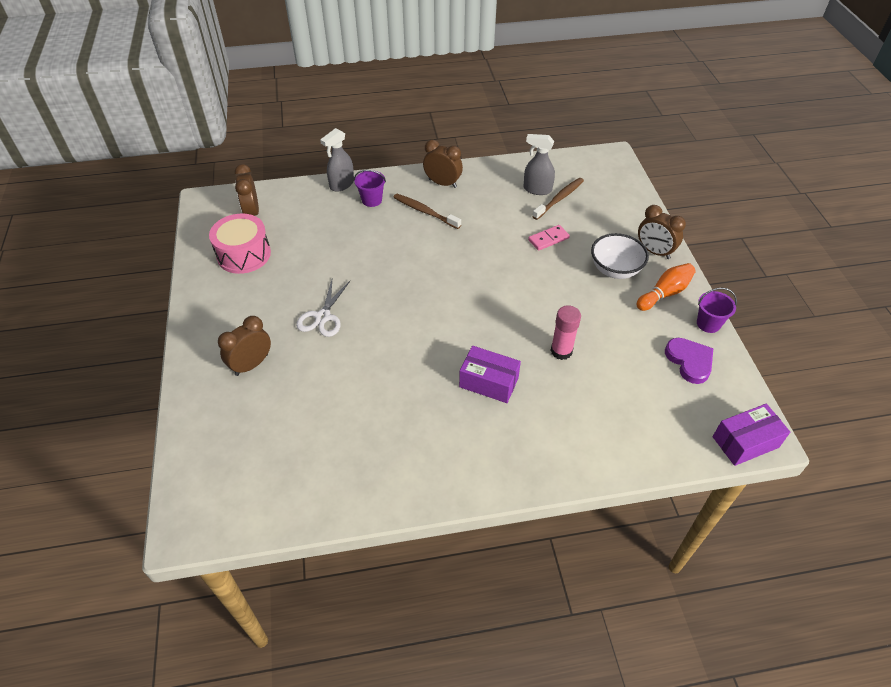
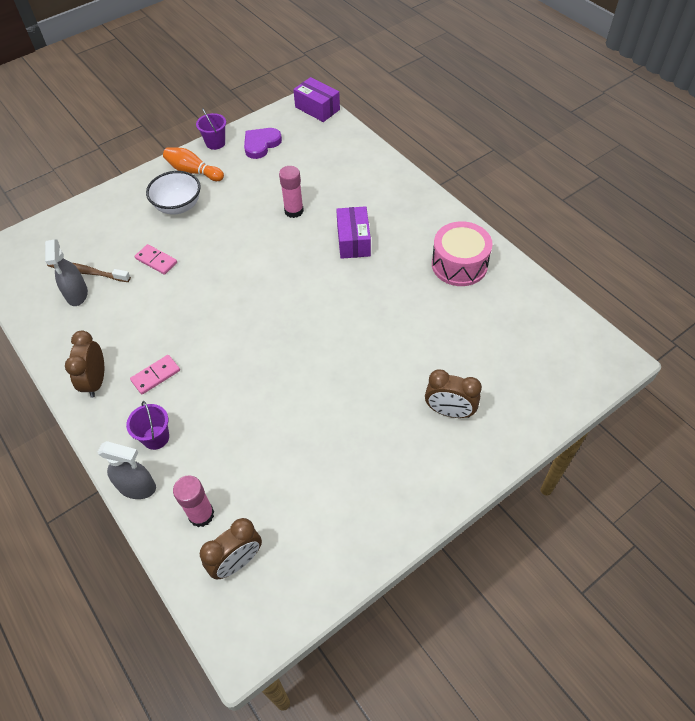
camera: 115 degrees left, 5 degrees up
pink drum [209,214,271,274] -> pink drum moved to [432,221,493,286]
white scissors [296,280,351,337] -> none
brown toothbrush [393,194,461,229] -> pink domino [130,355,180,394]
brown clock [638,205,686,259] -> none
none -> pink glue stick [173,475,214,527]

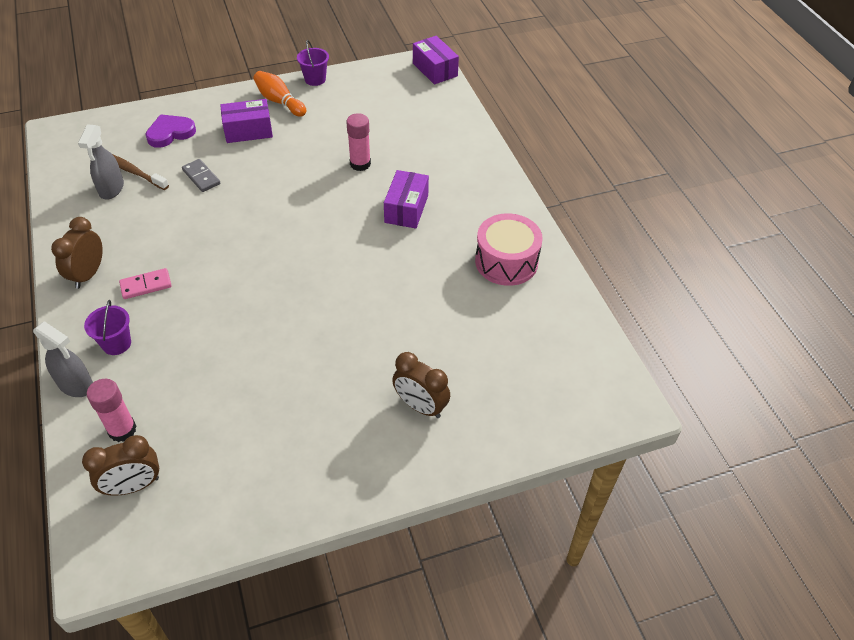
camera: 15 degrees right, 5 degrees down
pink domino [135,244,177,275] -> grey domino [182,159,220,192]
white bowl [146,171,201,214] -> purple box [220,99,273,143]
purple heart [244,128,282,159] -> purple heart moved to [145,114,196,148]

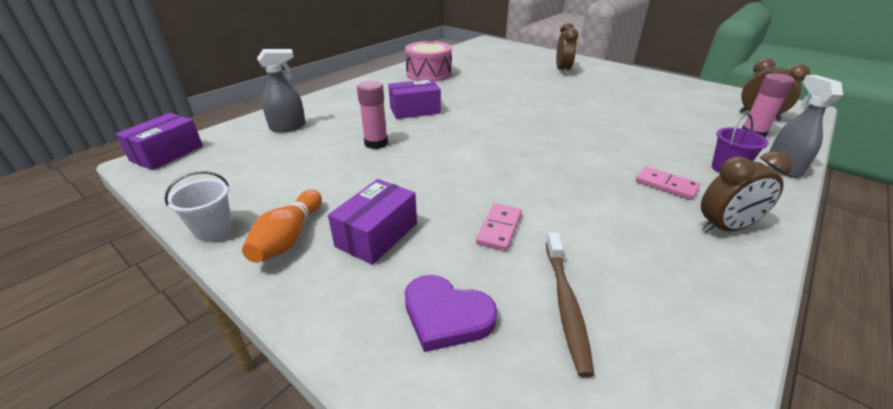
camera: 120 degrees left, 15 degrees down
grey spray bottle [78,124,124,200] -> grey spray bottle moved to [257,49,306,132]
grey domino [182,159,220,192] -> pink domino [476,203,522,251]
purple box [220,99,273,143] -> purple box turned 75 degrees clockwise [328,179,417,265]
purple bucket [297,40,329,86] -> white bucket [164,171,232,241]

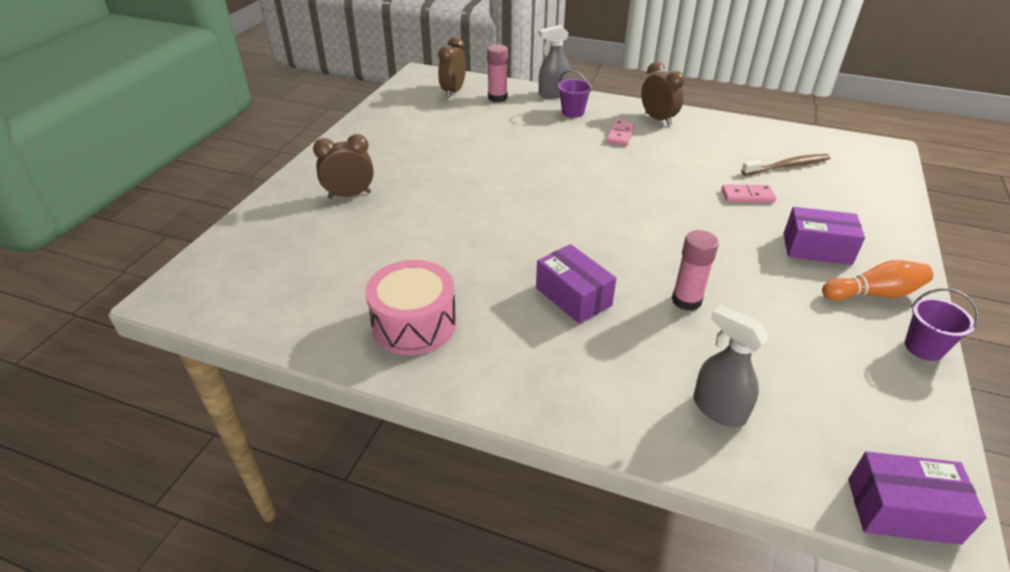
camera: 110 degrees left, 5 degrees up
white bucket [164,171,232,241] -> purple bucket [905,288,979,361]
purple heart [405,275,497,352] -> none

